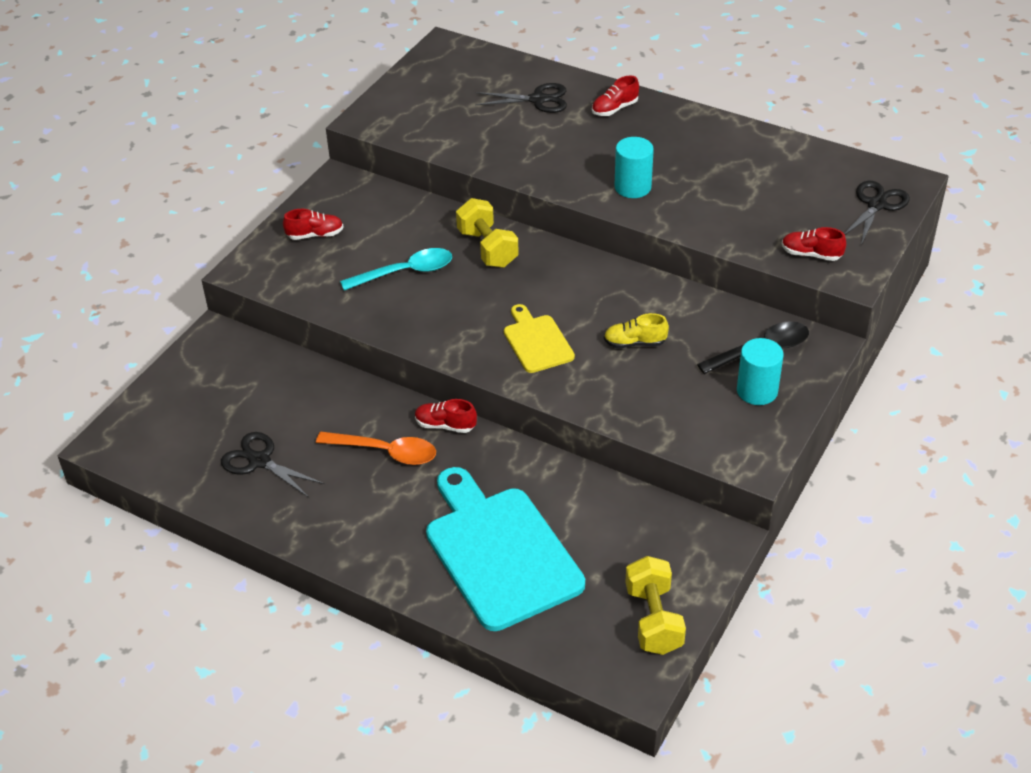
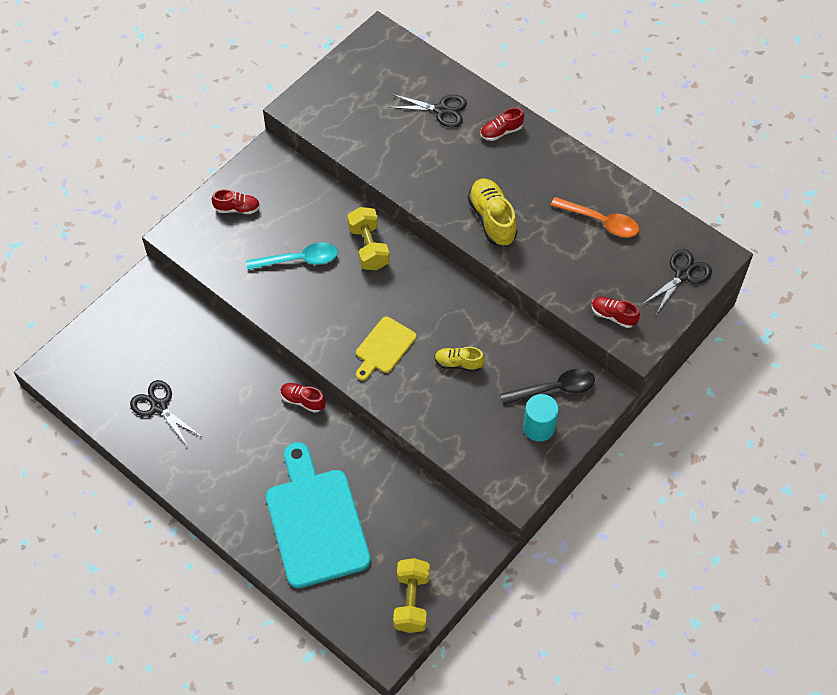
camera: 10 degrees right, 15 degrees up
orange spoon [316,432,436,465] -> orange spoon moved to [550,197,639,238]
yellow cutting board [504,304,575,373] -> yellow cutting board turned 135 degrees counterclockwise [356,317,416,381]
turquoise cylinder [615,137,654,198] -> yellow shoe [468,178,518,246]

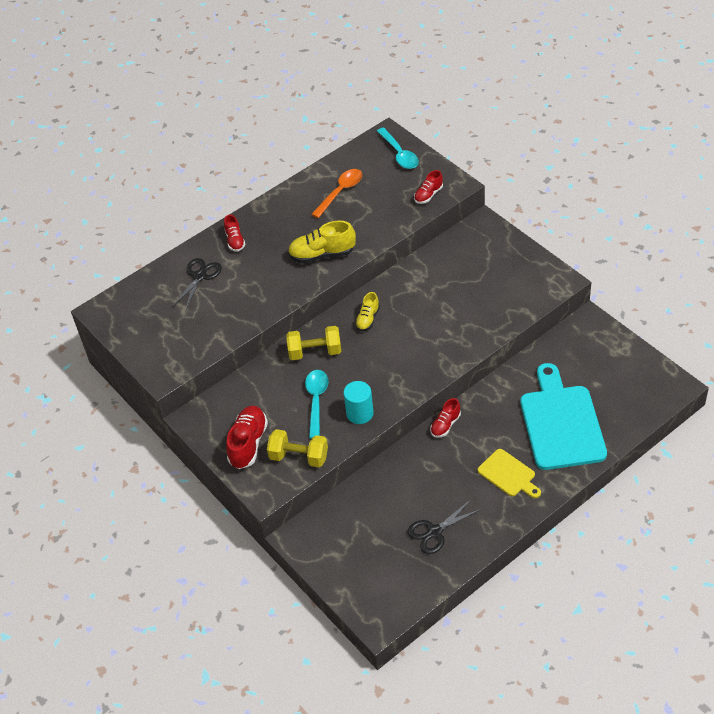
camera: 75 degrees left, 10 degrees down
red shoe [212,189,260,214] -> red shoe [226,406,268,469], size x1.69
turquoise cutting board [266,442,371,588] -> turquoise cutting board turned 90 degrees clockwise [520,363,607,470]
yellow cutting board [356,317,416,381] -> yellow cutting board moved to [478,449,541,498]
yellow dumbbell [393,558,430,633] -> yellow dumbbell moved to [267,429,328,467]
yellow shoe [435,347,485,372] -> yellow shoe moved to [355,292,380,331]
black spoon [500,369,595,405] -> none
turquoise cylinder [523,394,559,442] -> turquoise cylinder moved to [344,381,374,424]
black scissors [643,249,712,313] -> turquoise spoon [377,127,419,169]

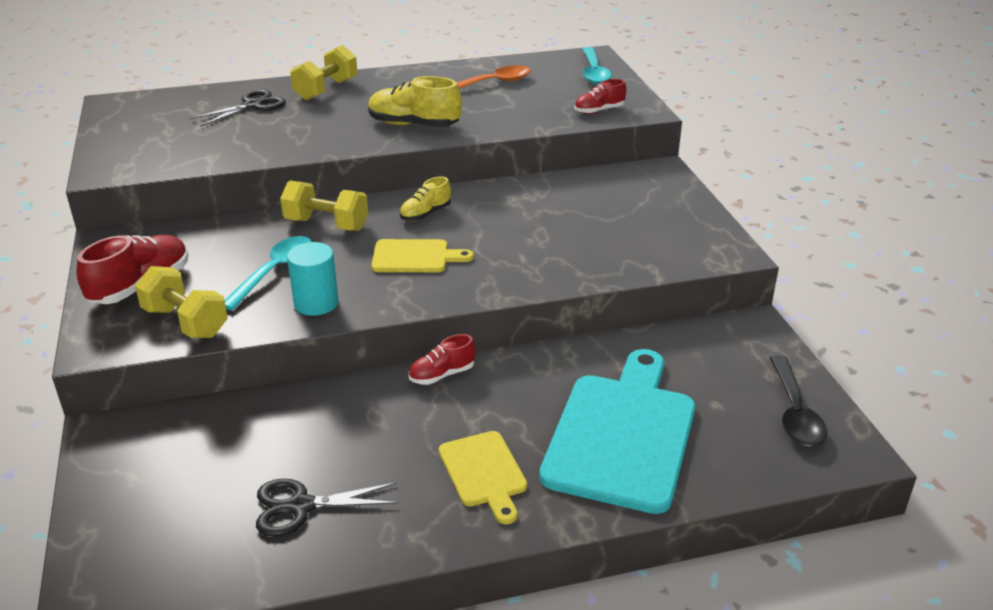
camera: 20 degrees right, 15 degrees down
red shoe [224,215,245,252] -> yellow dumbbell [290,45,357,100]
none -> yellow cutting board [372,239,474,272]
none -> black spoon [770,355,827,447]

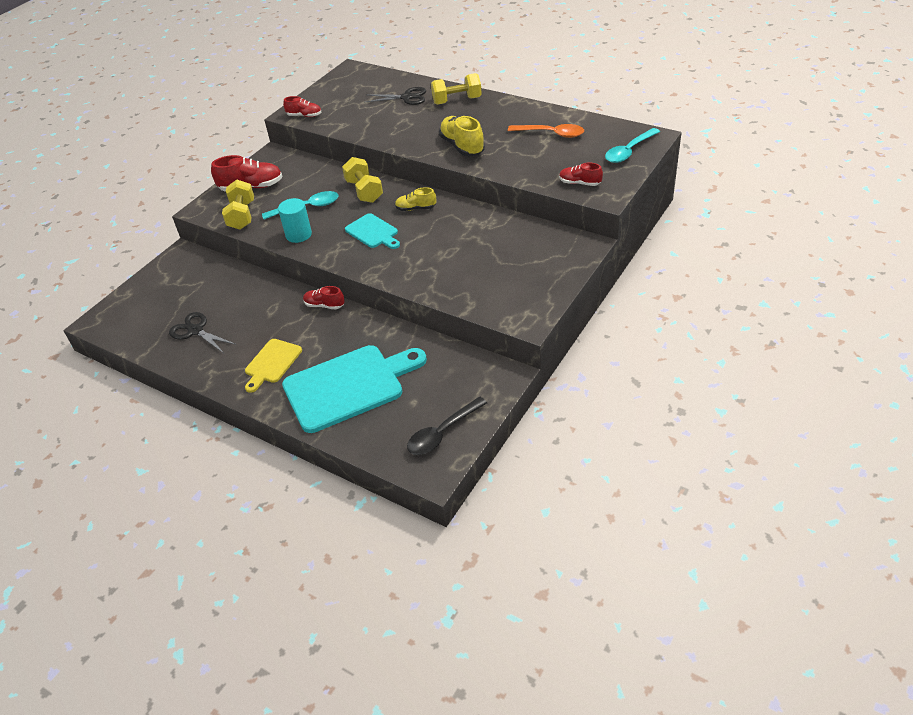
camera: 50 degrees right, 10 degrees up
yellow cutting board [372,239,474,272] -> turquoise cutting board [345,213,400,249]
none -> red shoe [283,96,321,117]

